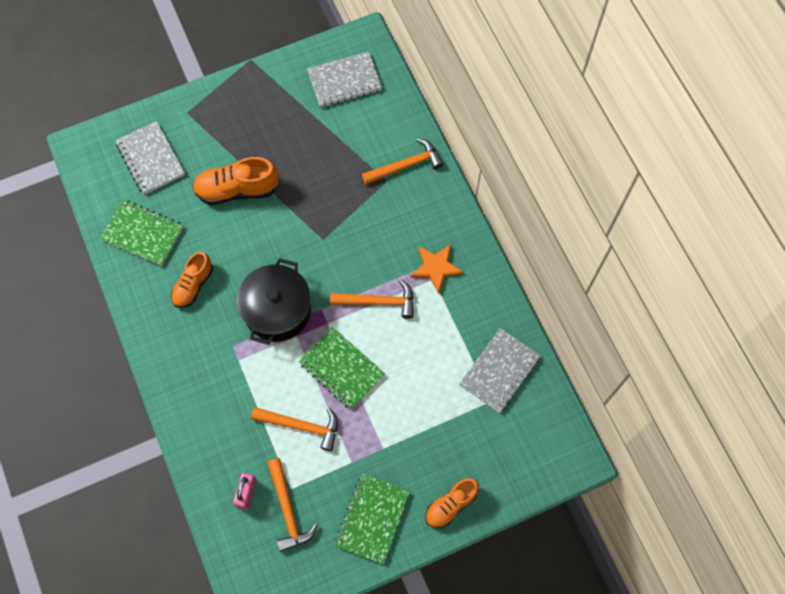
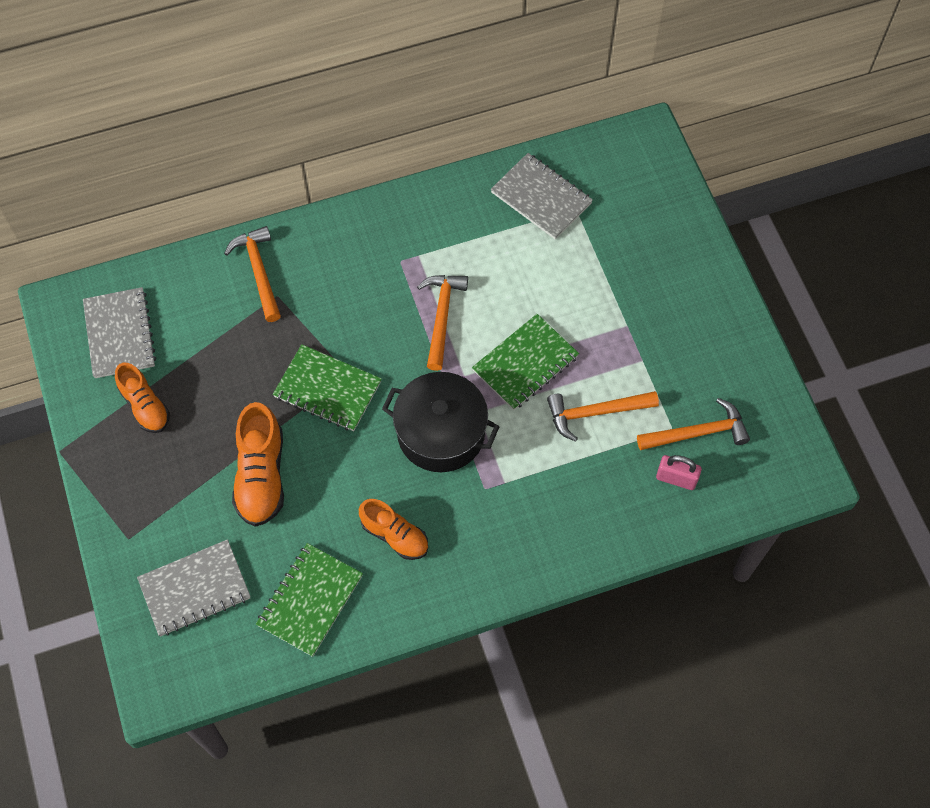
camera: 85 degrees left, 5 degrees down
orange hammer [251,407,338,451] -> orange hammer turned 120 degrees counterclockwise [547,391,659,442]
green notebook [335,473,410,564] -> green notebook moved to [273,344,382,431]
orange star [411,244,464,294] -> none
orange shoe [425,478,479,529] -> orange shoe moved to [115,363,170,433]

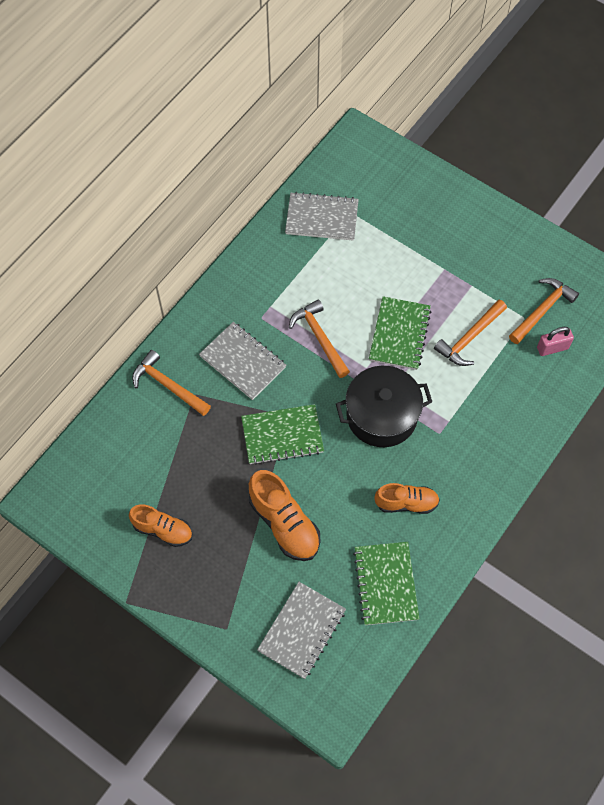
camera: 35 degrees left, 0 degrees up
grey notebook [83,287,156,378] -> grey notebook moved to [199,322,286,400]

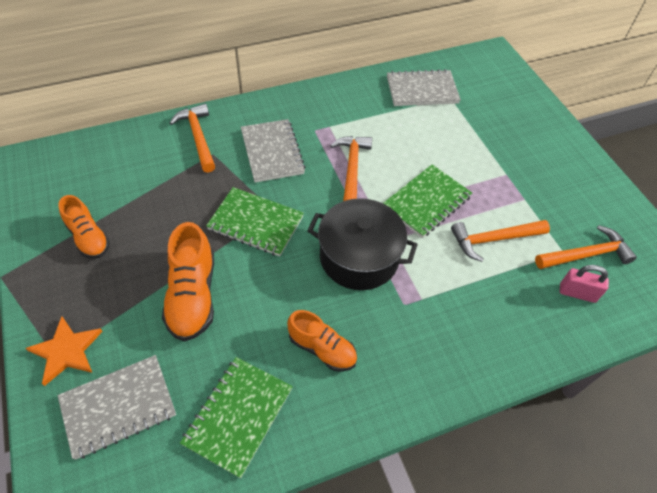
camera: 30 degrees right, 10 degrees down
grey notebook [285,192,359,241] -> grey notebook turned 45 degrees counterclockwise [387,69,461,106]
none -> orange star [26,316,103,386]

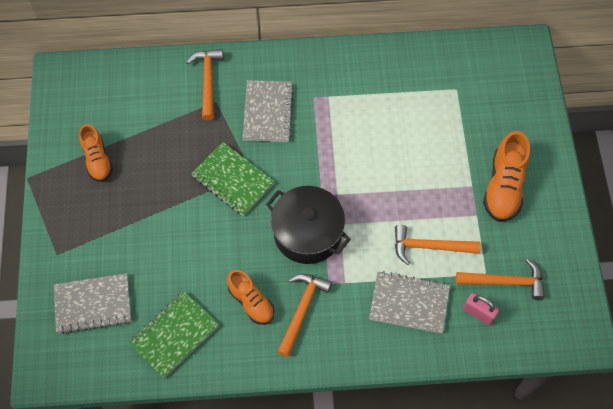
camera: 20 degrees right, 10 degrees up
orange star [26,316,103,386] -> none
orange shoe [162,222,214,342] -> orange shoe moved to [483,131,530,222]
orange hammer [330,136,372,201] -> orange hammer moved to [277,274,332,357]
green notebook [383,164,472,238] -> none
grey notebook [387,69,461,106] -> grey notebook moved to [369,271,450,333]

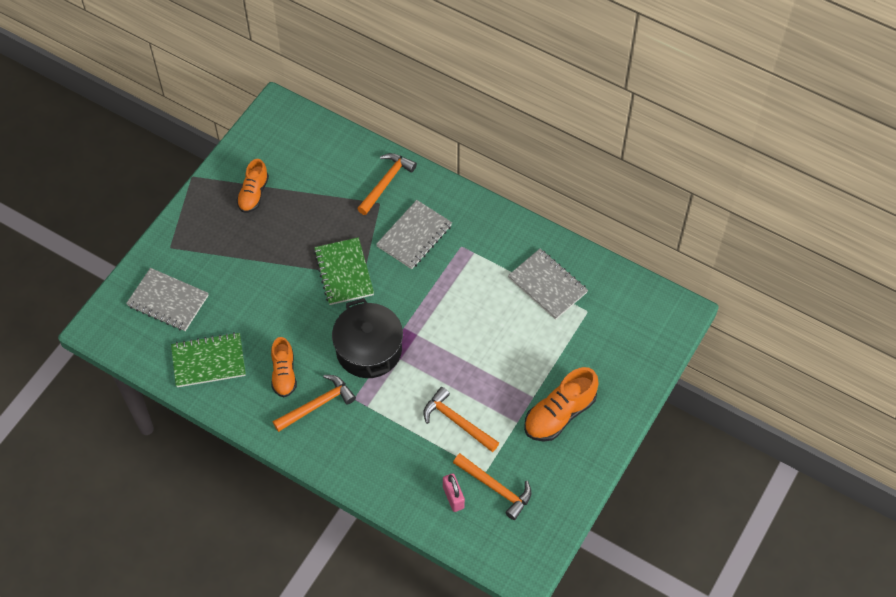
camera: 35 degrees right, 5 degrees down
grey notebook [369,271,450,333] -> grey notebook moved to [508,249,588,320]

